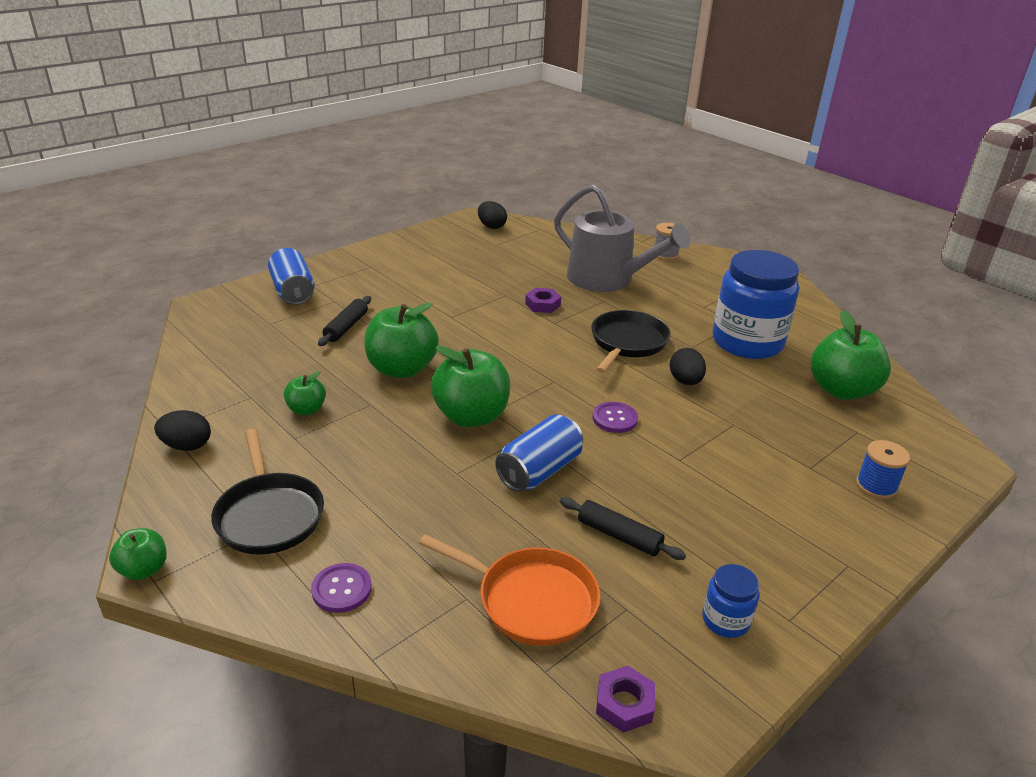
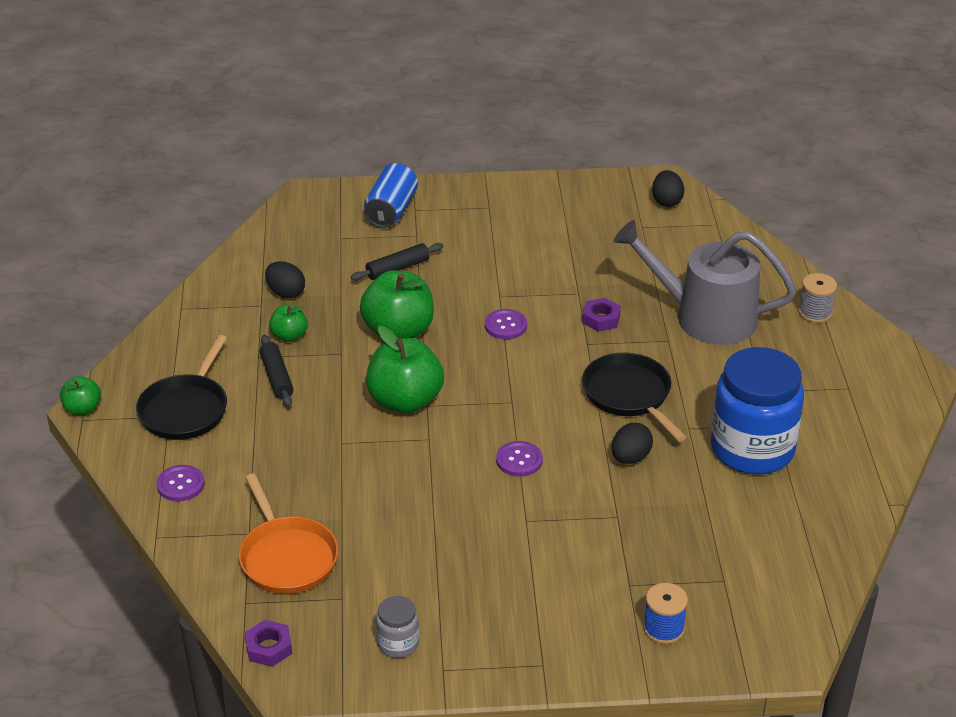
camera: 40 degrees right, 5 degrees up
black egg [154,410,211,451] -> black egg moved to [265,261,305,298]
blue can [495,414,583,492] -> none
grey watering can [554,184,691,292] -> grey watering can turned 120 degrees clockwise [613,220,796,345]
black rolling pin [560,497,686,560] -> black rolling pin moved to [260,335,293,407]
black pan [591,310,671,373] -> black pan turned 90 degrees counterclockwise [582,353,686,441]
blue jar [702,564,759,638] -> grey jar [376,596,419,658]
green apple [811,310,891,400] -> none
none -> purple button [485,309,527,339]

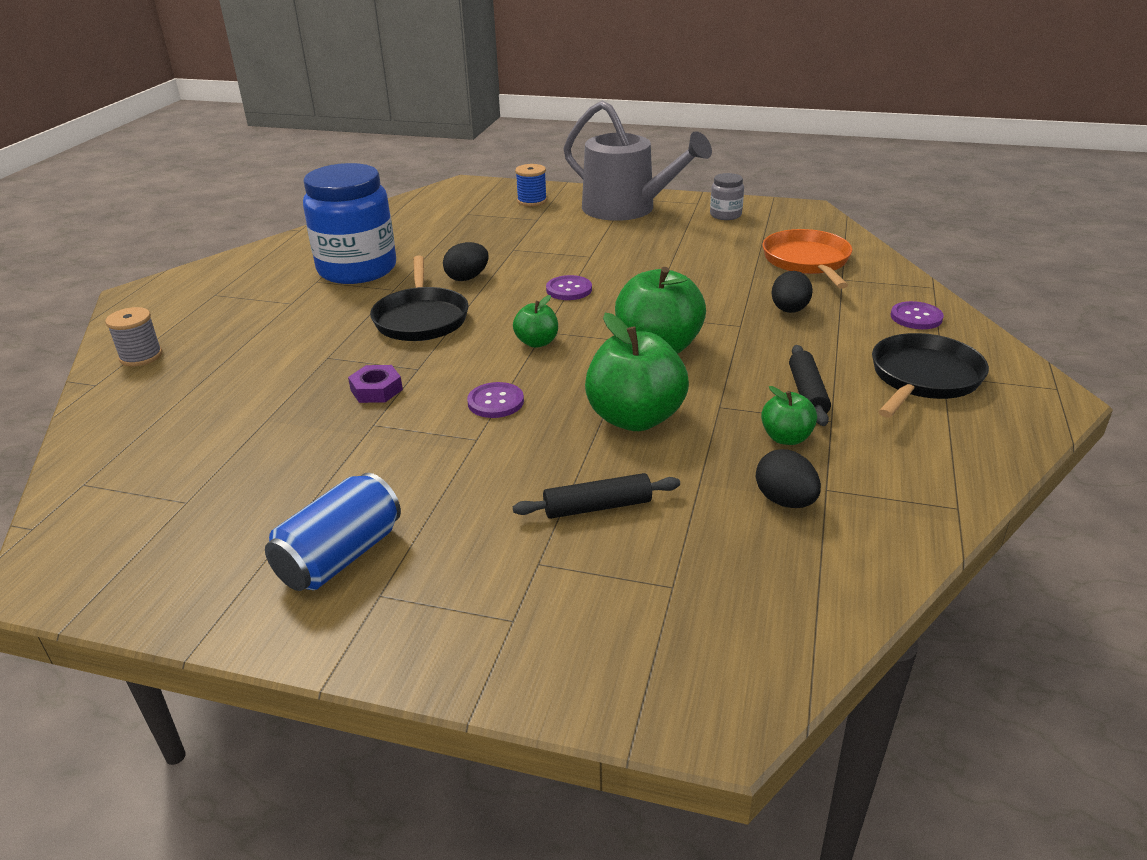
camera: 160 degrees left, 5 degrees down
green apple [60,376,101,415] -> green apple moved to [513,295,558,348]
purple nut [245,620,292,667] -> none
blue can [364,163,418,228] -> blue can moved to [265,473,401,591]
grey watering can [613,220,796,345] -> grey watering can moved to [564,100,712,221]
black egg [652,170,685,207] -> black egg moved to [771,271,813,313]

